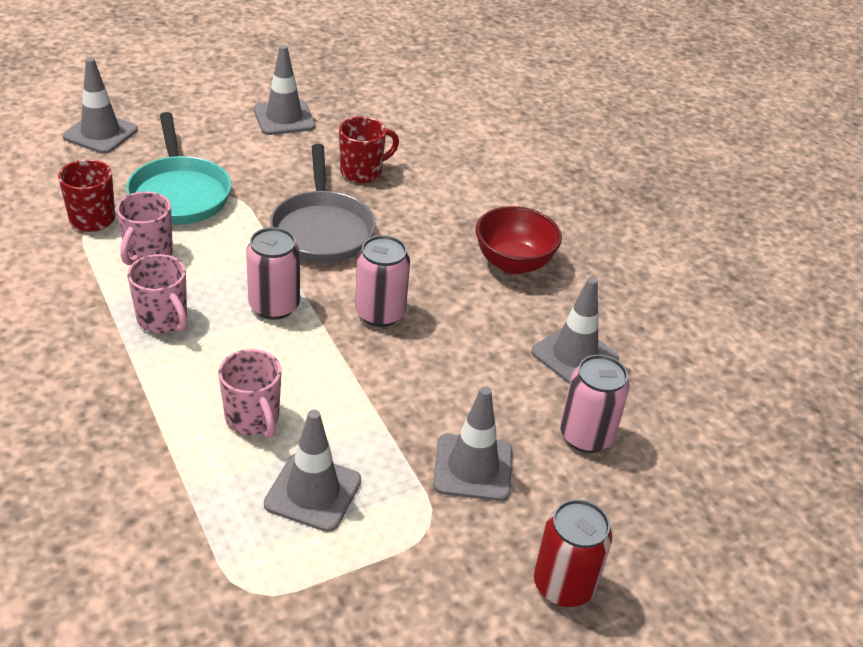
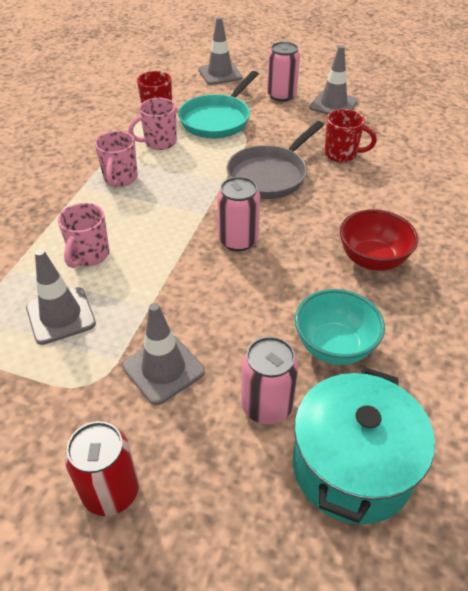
camera: 50 degrees right, 5 degrees up
pink can [246,227,300,320] -> pink can moved to [267,42,300,102]
grey traffic cone [531,277,619,384] -> turquoise bowl [295,289,385,365]
none -> turquoise pot [293,367,435,524]

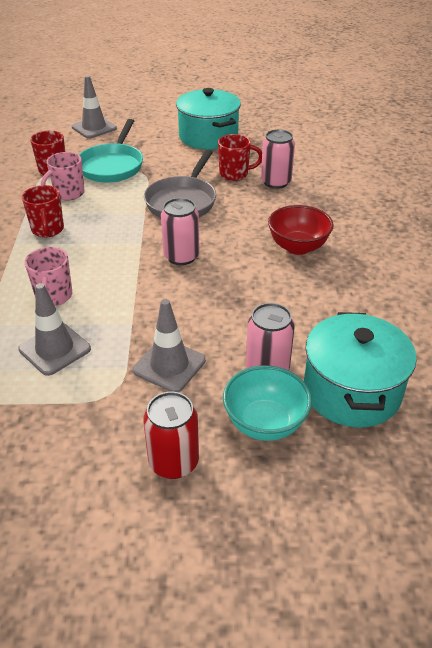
camera: 20 degrees left, 5 degrees down
pink mug [95,131,138,187] -> red mug [22,185,64,238]
pink can [267,42,300,102] -> pink can moved to [261,129,295,189]
turquoise bowl [295,289,385,365] -> turquoise bowl moved to [223,365,312,441]
grey traffic cone [309,45,358,115] -> turquoise pot [176,88,241,149]

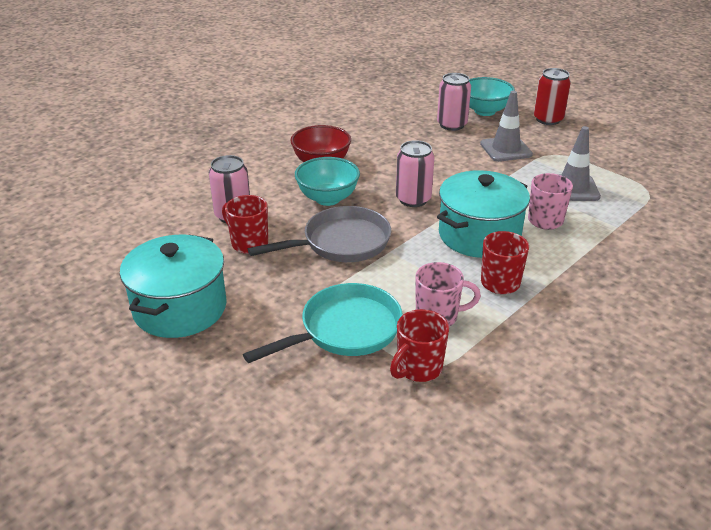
camera: 135 degrees left, 5 degrees down
grey traffic cone [72,75,117,139] -> none
turquoise pot [304,312,417,428] -> turquoise pot moved to [437,170,530,258]
none -> turquoise bowl [295,157,360,206]

